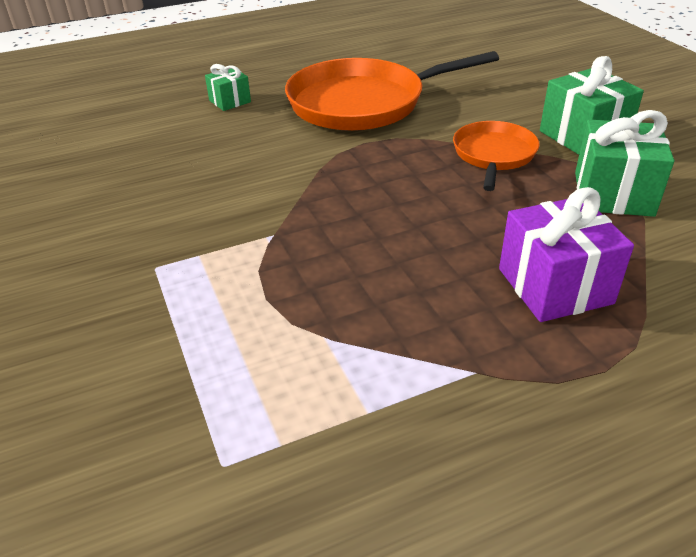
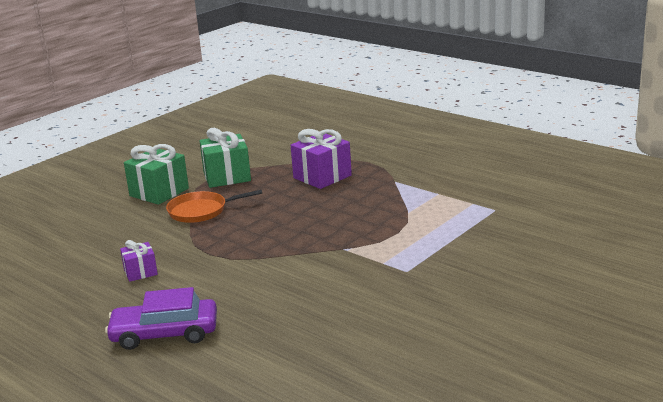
camera: 115 degrees left, 15 degrees down
green gift [205,64,251,111] -> purple car [105,287,217,350]
orange pan [285,51,499,131] -> purple gift [120,240,158,282]

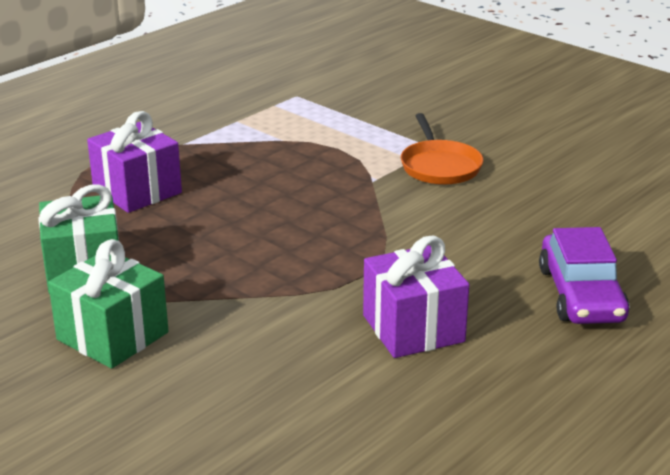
camera: 90 degrees left, 5 degrees up
purple gift [120,240,158,282] -> purple gift [363,235,469,358], size x1.79
orange pan [166,190,262,223] -> orange pan moved to [401,113,483,185]

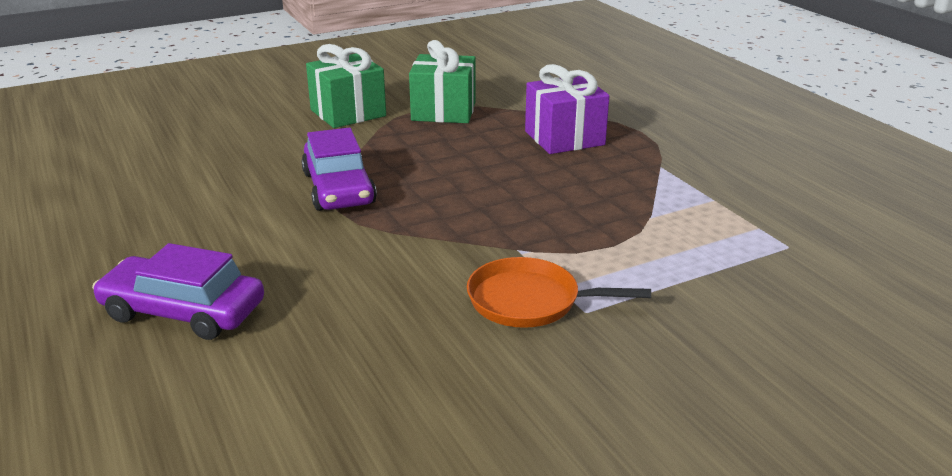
camera: 110 degrees right, 0 degrees up
purple gift [363,235,469,358] -> none
none -> purple car [301,128,377,211]

